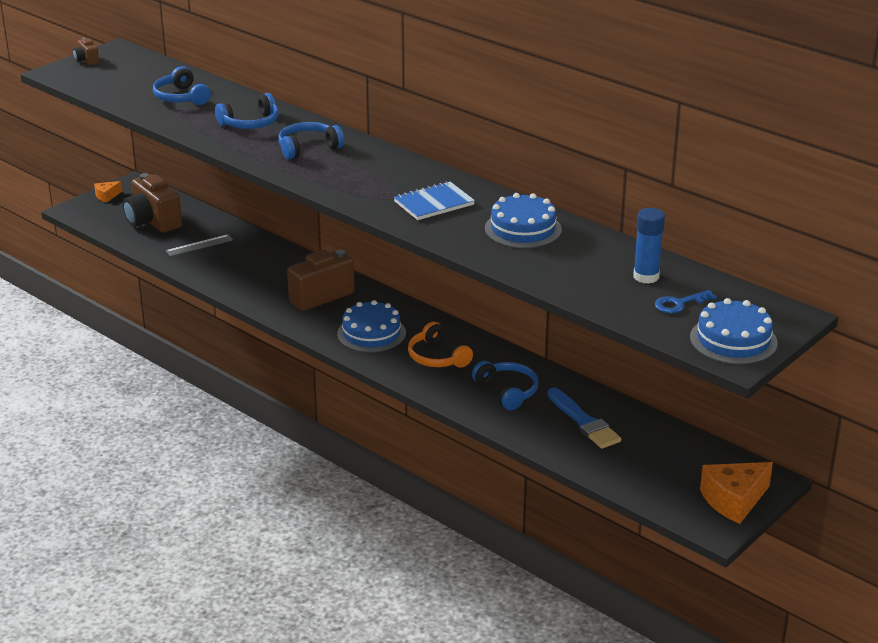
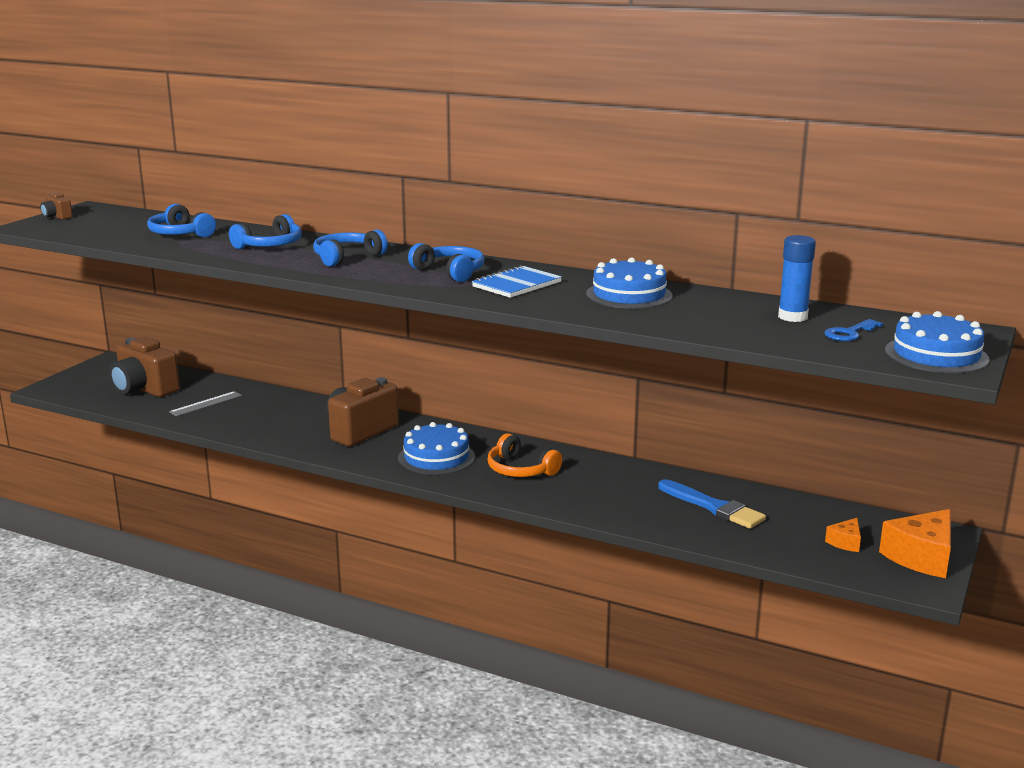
camera: 15 degrees left, 10 degrees down
orange cheese [94,181,122,203] -> orange cheese moved to [825,518,861,552]
blue headphones [472,361,539,411] -> blue headphones moved to [408,243,484,282]

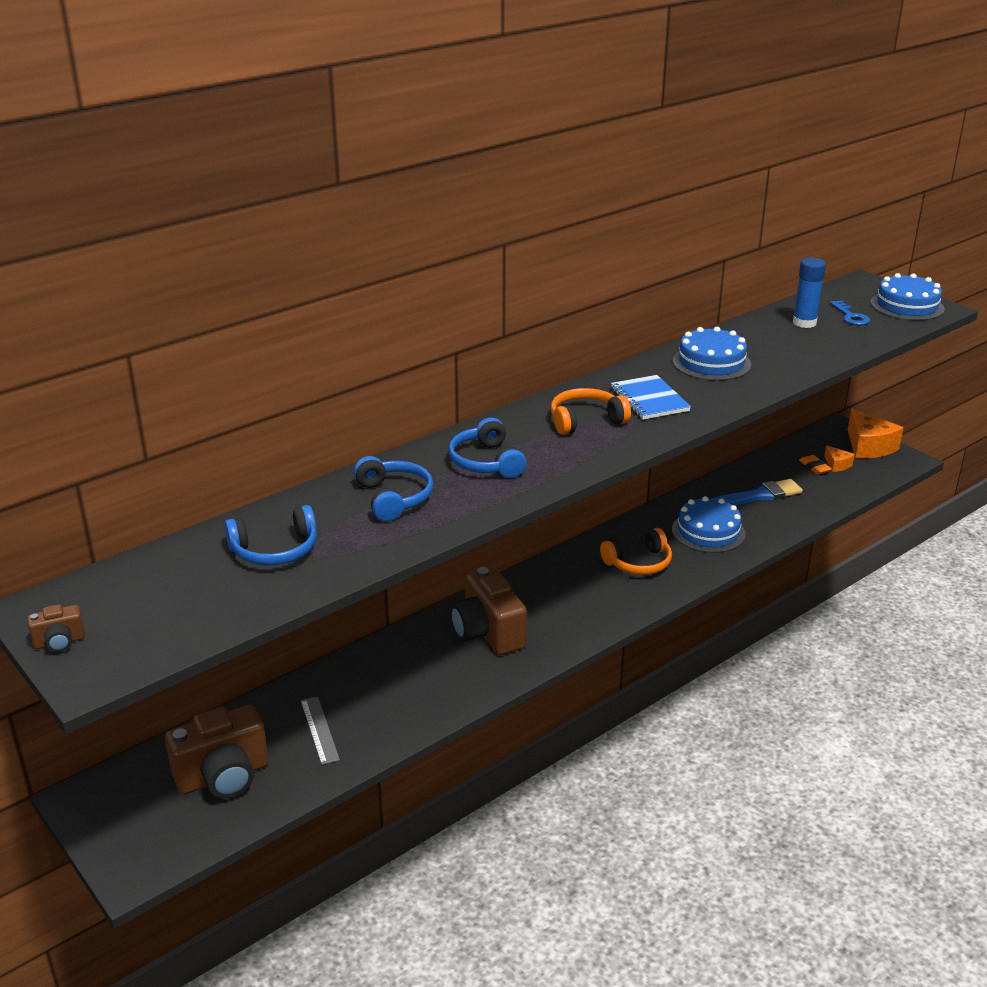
camera: 65 degrees left, 10 degrees up
blue cake [398,422,475,475] -> blue cake moved to [672,496,746,553]
blue headphones [408,243,484,282] -> orange headphones [551,388,631,435]
none -> orange eraser [799,455,832,475]

